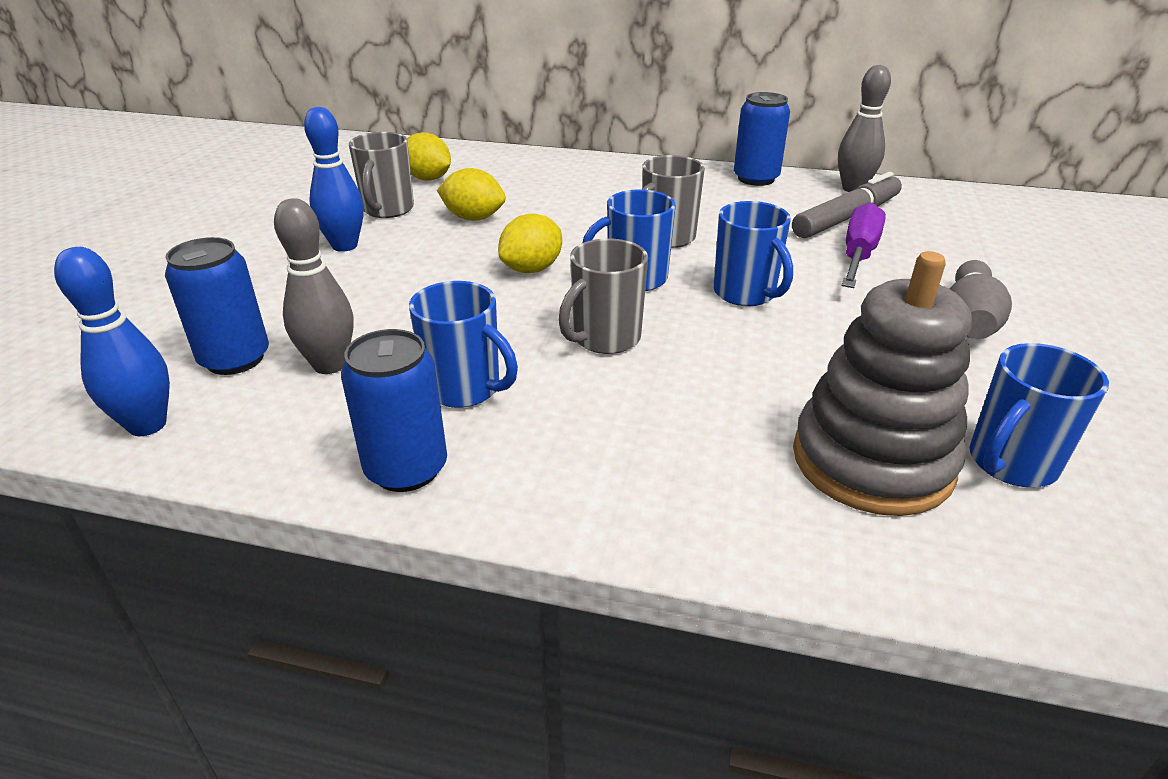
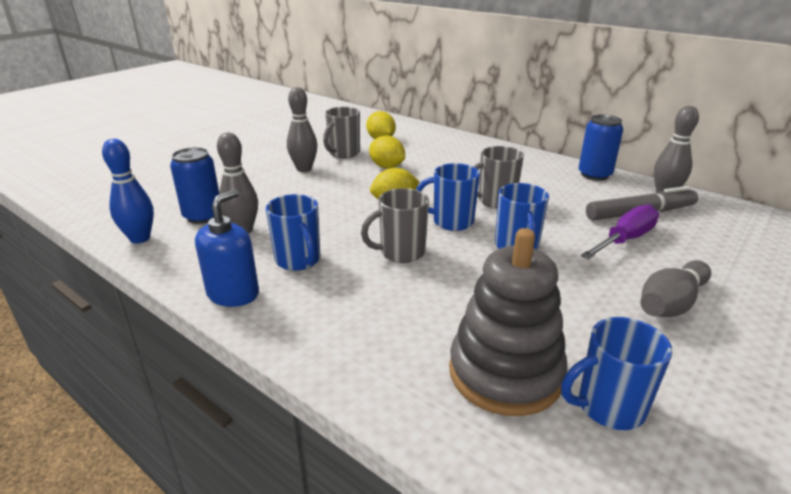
camera: 25 degrees right, 5 degrees down
blue bowling pin [304,107,364,252] -> grey bowling pin [287,87,317,172]
blue can [341,329,447,492] -> blue soap dispenser [195,189,259,307]

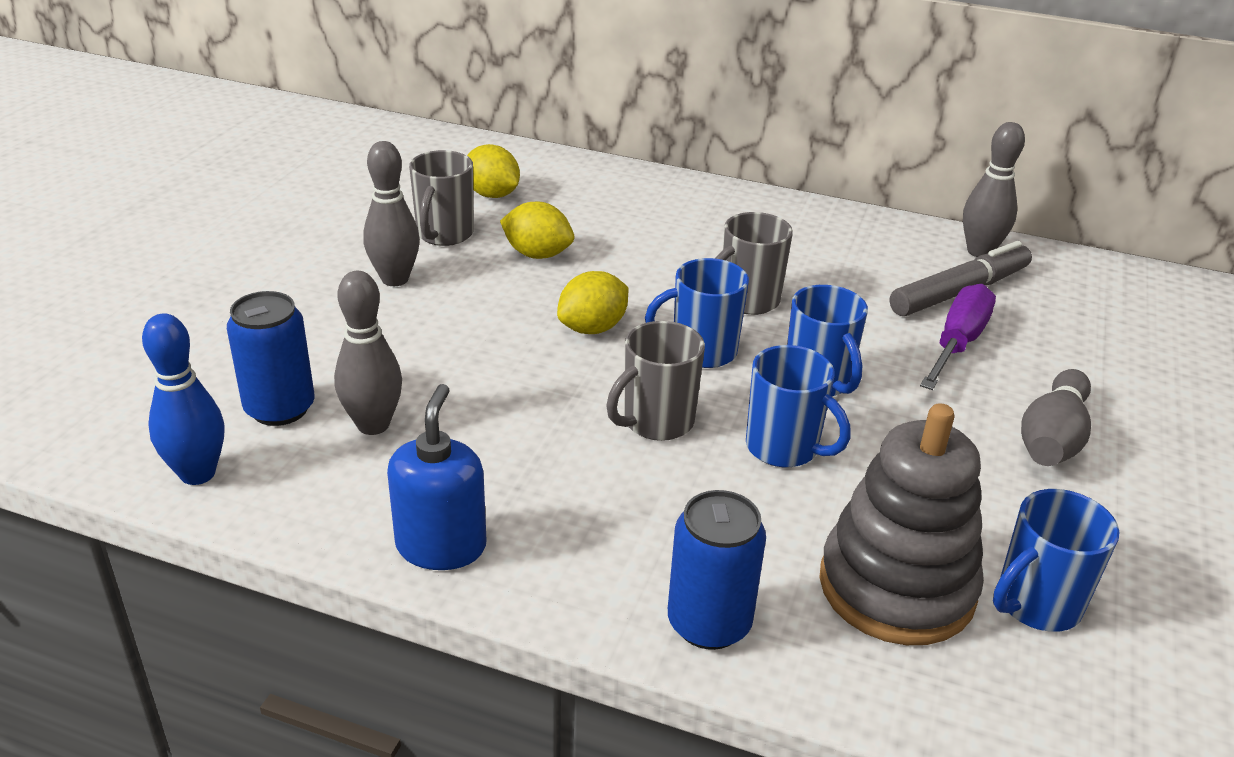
camera: 20 degrees left, 5 degrees up
blue mug [266,194,320,271] -> blue mug moved to [746,345,851,467]
blue can [578,114,623,181] -> blue can moved to [668,490,766,650]

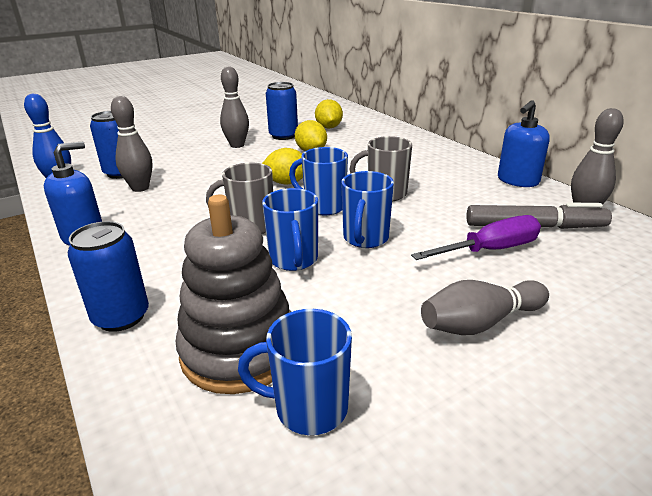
camera: 40 degrees right, 5 degrees down
grey mug [409,150,474,246] -> blue can [266,82,298,140]
none -> blue soap dispenser [498,100,550,187]

